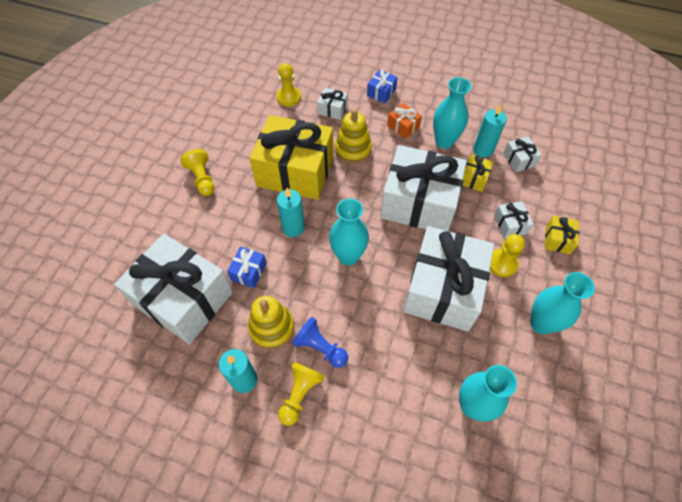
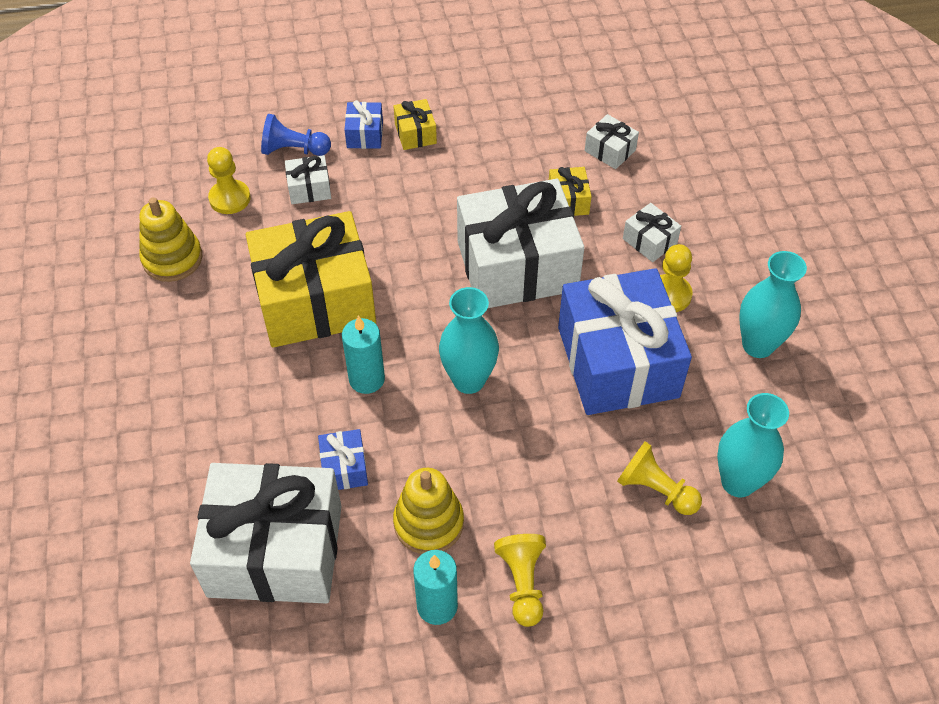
camera: 30 degrees left, 5 degrees down
yellow pawn [180,149,214,196] -> yellow pawn moved to [617,441,702,515]
blue pawn [292,317,348,368] -> blue pawn moved to [261,114,331,156]
yellow stacking toy [335,109,372,164] -> yellow stacking toy moved to [139,197,203,282]
orange gift [387,103,422,139] -> none
white gift [403,226,494,331] -> blue gift [558,268,692,415]
turquoise vase [433,77,471,149] -> none
turquoise candle [473,104,507,157] -> none
yellow gift [545,216,579,254] -> yellow gift moved to [394,99,437,150]

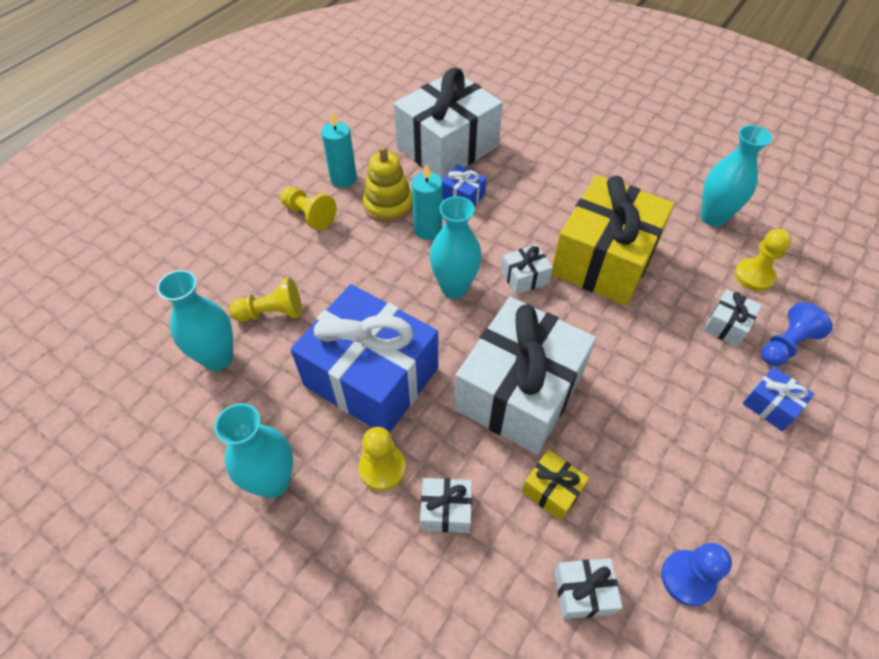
camera: 135 degrees right, 0 degrees up
yellow stacking toy [139,197,203,282] -> turquoise vase [701,125,772,227]
turquoise candle [342,316,385,394] -> turquoise candle moved to [412,163,442,240]
yellow gift [394,99,437,150] -> none
none -> white gift [501,244,553,295]
none -> blue pawn [661,543,732,606]

